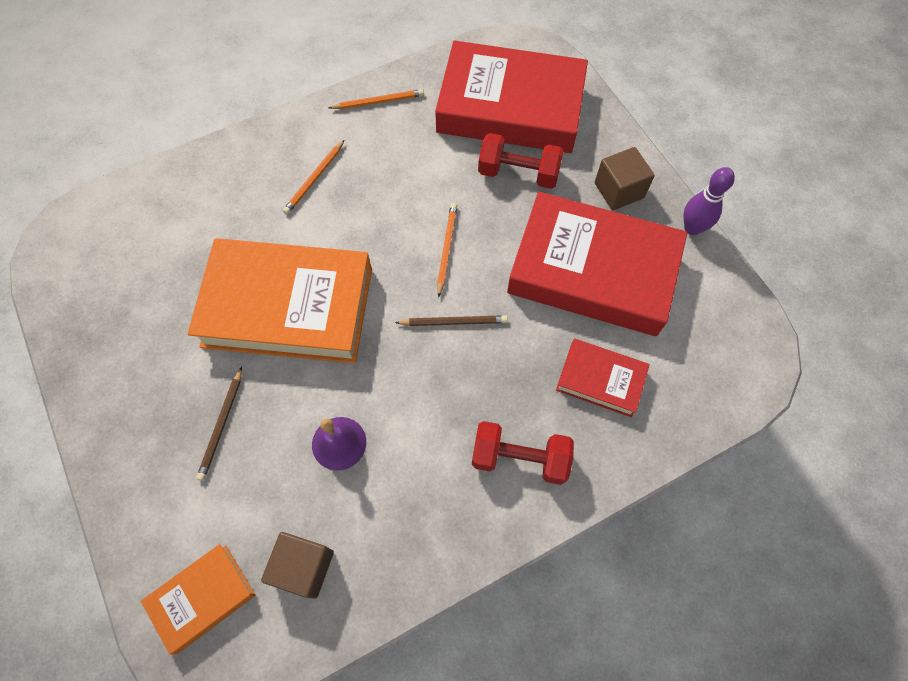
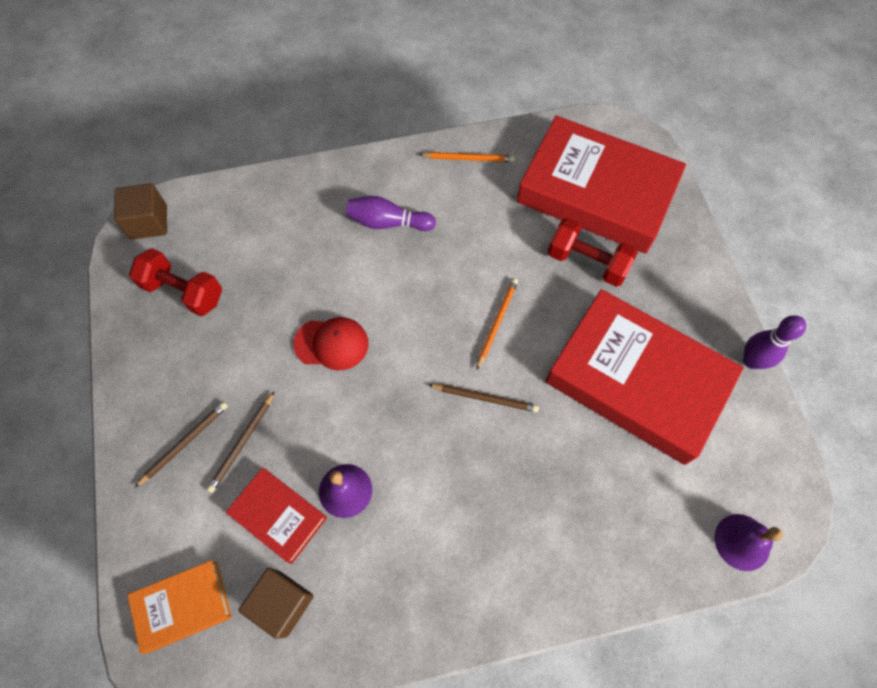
camera: 15 degrees right, 0 degrees up
orange book [187,238,372,363] -> red cap [294,317,368,370]
orange pencil [283,140,344,214] -> purple bowling pin [346,196,436,231]
red dumbbell [472,421,574,485] -> red dumbbell moved to [129,248,222,316]
red book [556,338,650,417] -> red book moved to [226,468,327,564]
brown cube [595,147,655,210] -> brown cube moved to [114,183,167,240]
none -> brown pencil [135,402,228,487]
none -> purple bell [715,514,783,571]

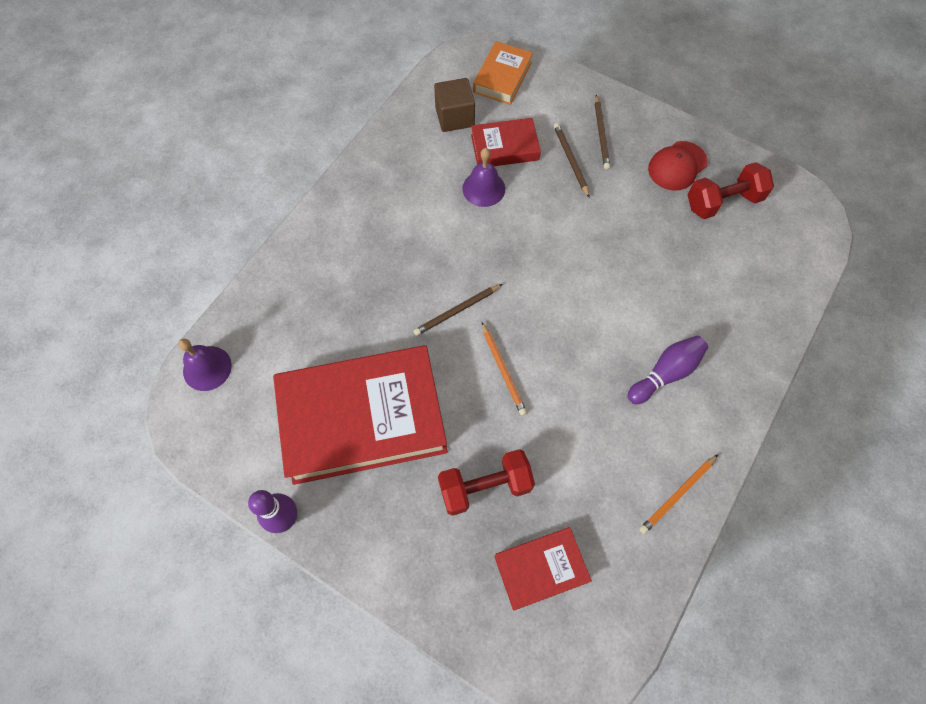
camera: 135 degrees right, 0 degrees up
brown cube [114,183,167,240] -> none
red cap [294,317,368,370] -> red cap moved to [648,141,708,191]
red book [517,115,686,254] -> red book [494,527,592,611], size x0.48

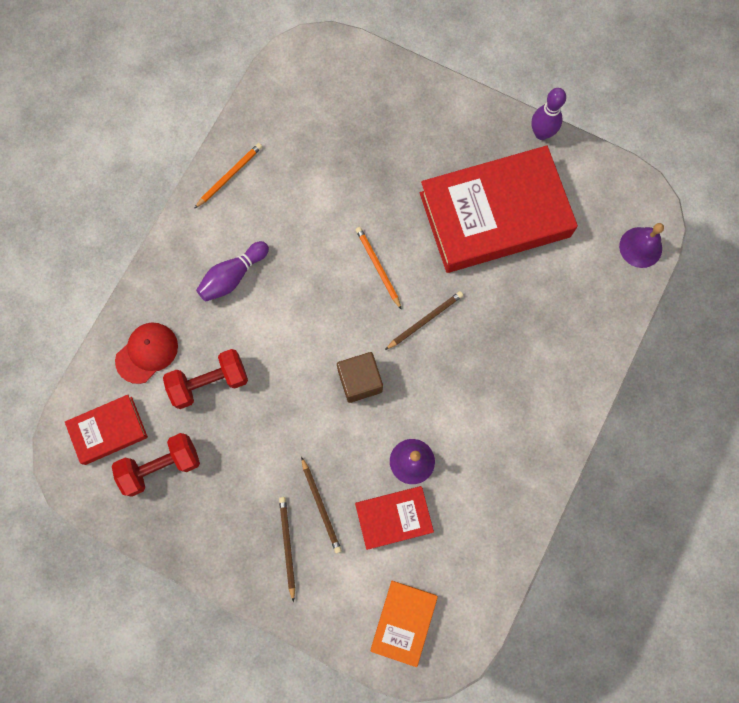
camera: 175 degrees right, 10 degrees up
brown cube [434,78,475,132] -> brown cube moved to [337,352,383,403]
red dumbbell [438,449,535,516] -> red dumbbell moved to [163,349,248,409]
red book [494,527,592,611] -> red book moved to [65,395,148,465]
red cap [648,141,708,191] -> red cap moved to [115,323,178,384]

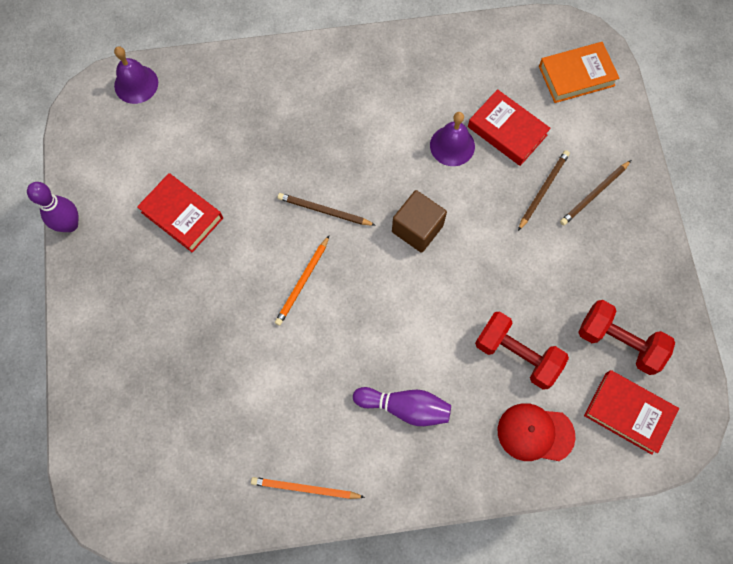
camera: 125 degrees left, 5 degrees down
red book [420,146,578,273] -> red book [137,173,223,252], size x0.48

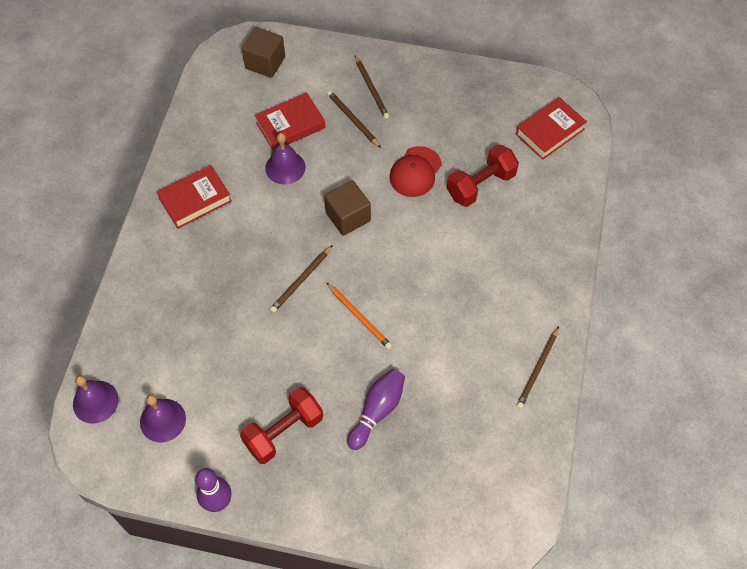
camera: 70 degrees left, 10 degrees down
red book [137,173,223,252] -> red book moved to [157,165,232,229]
orange pencil [251,477,365,499] -> brown pencil [516,326,559,409]
purple bowling pin [353,387,451,426] -> purple bowling pin moved to [347,369,405,450]
red cap [498,403,576,461] -> red cap moved to [389,146,442,197]
orange book [539,42,620,103] -> brown cube [242,27,285,78]
red dumbbell [578,300,675,375] -> red dumbbell moved to [240,387,323,464]
none -> purple bell [140,394,186,442]

